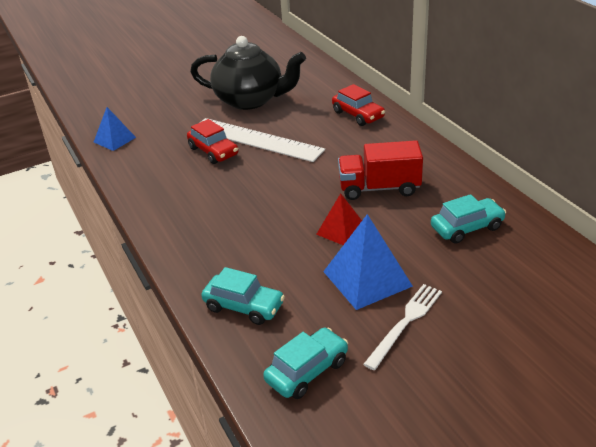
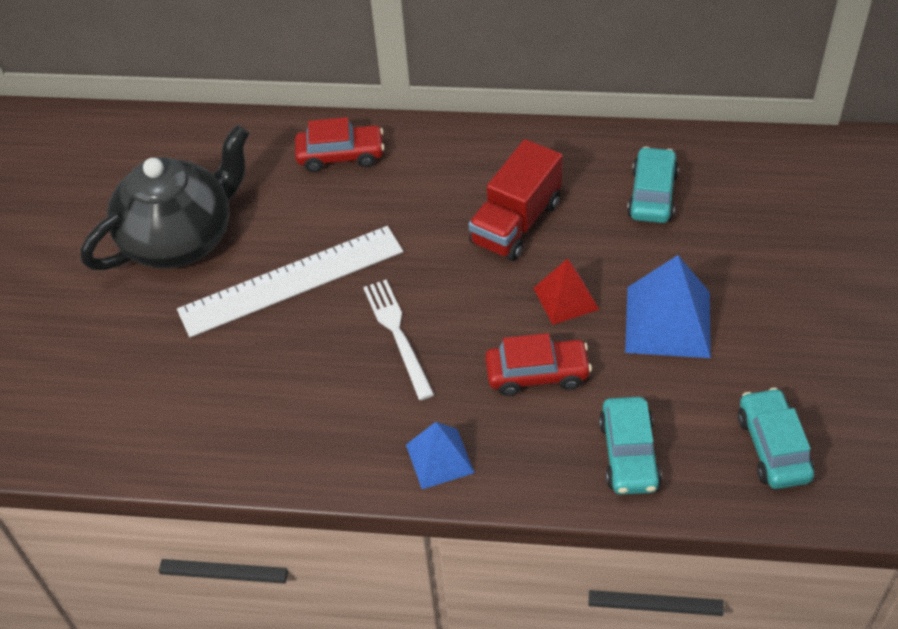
camera: 55 degrees left, 15 degrees up
blue pyramid [94,107,136,151] -> blue pyramid moved to [406,422,474,489]
red car [187,119,238,164] -> red car moved to [485,333,592,396]
turquoise car [201,267,285,325] -> turquoise car turned 120 degrees clockwise [599,397,662,495]
white fork [363,284,442,370] -> white fork moved to [363,280,434,400]

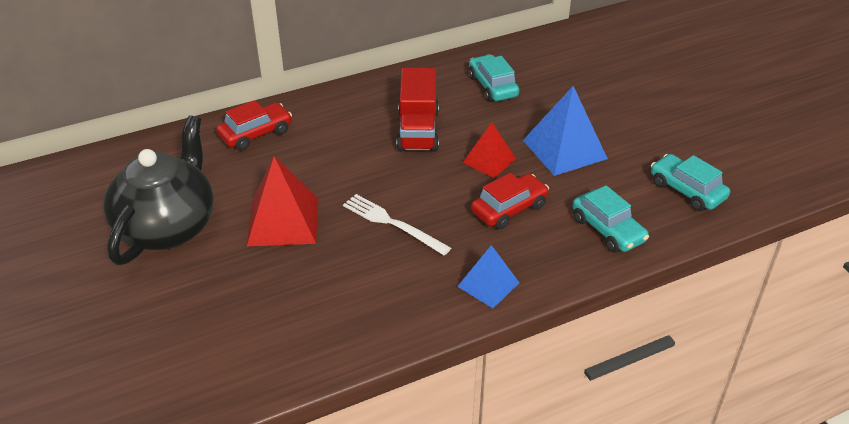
camera: 35 degrees left, 10 degrees down
white ruler [177,226,403,337] -> red pyramid [247,156,318,246]

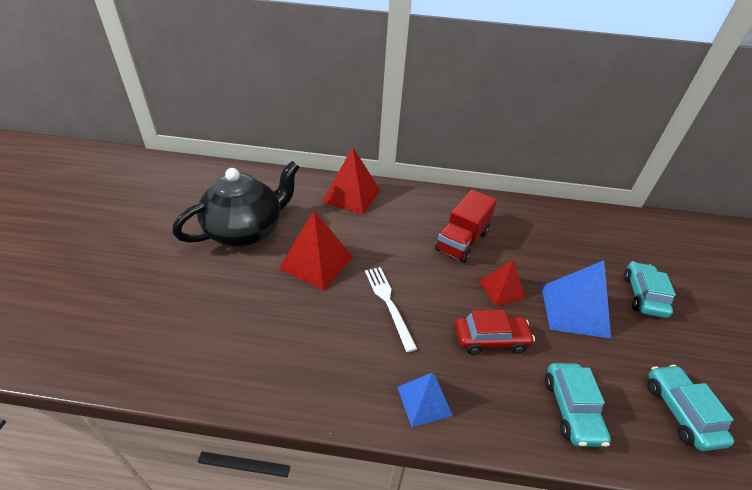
camera: 30 degrees right, 0 degrees up
red car [216,100,292,151] -> red pyramid [322,147,380,214]
turquoise car [469,55,519,102] -> turquoise car moved to [623,262,676,318]

